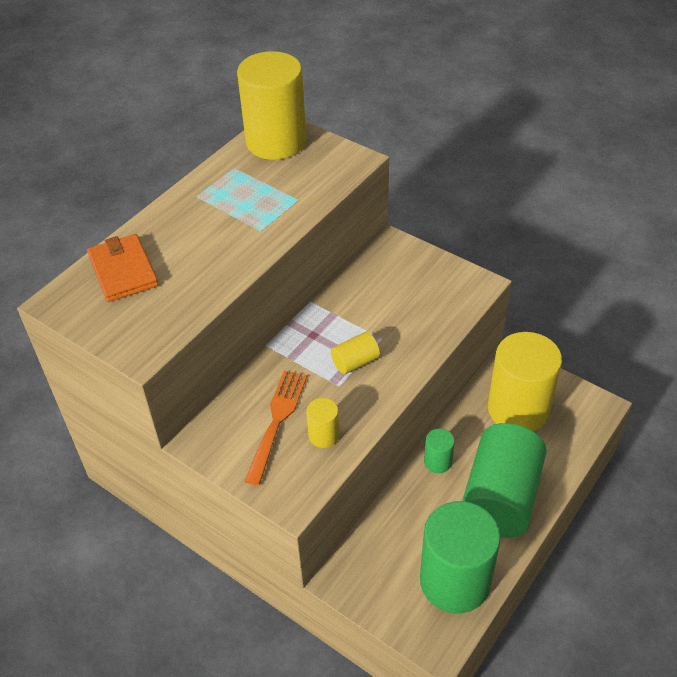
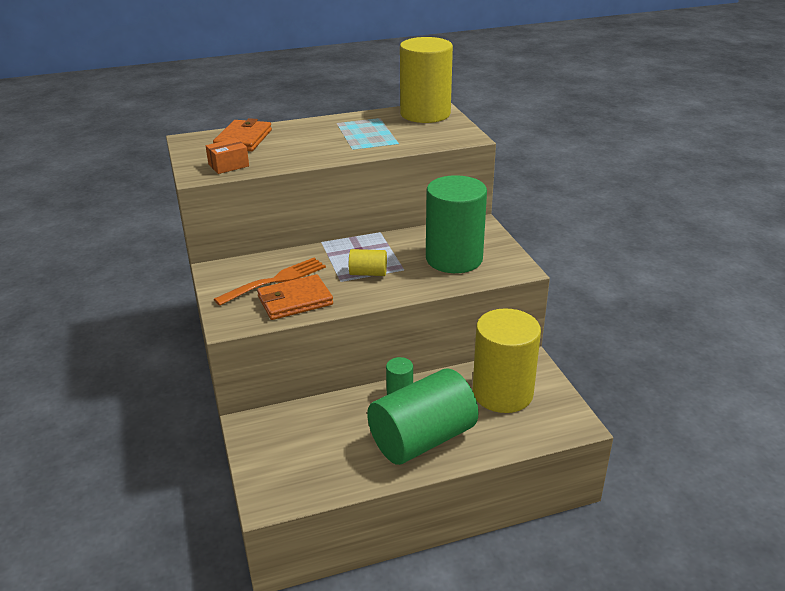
camera: 35 degrees right, 15 degrees down
yellow cylinder [306,398,339,448] -> orange wallet [257,274,333,320]
green cylinder [420,501,501,613] -> green cylinder moved to [426,175,487,273]
none -> orange box [206,138,249,174]

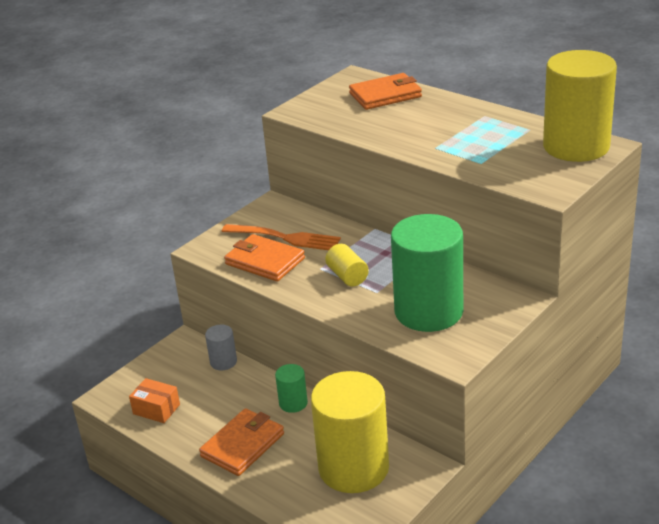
camera: 60 degrees right, 0 degrees up
orange box [206,138,249,174] -> orange box moved to [129,378,180,423]
green cylinder [367,368,479,465] -> orange wallet [199,408,284,476]
none -> grey cylinder [205,324,237,370]

